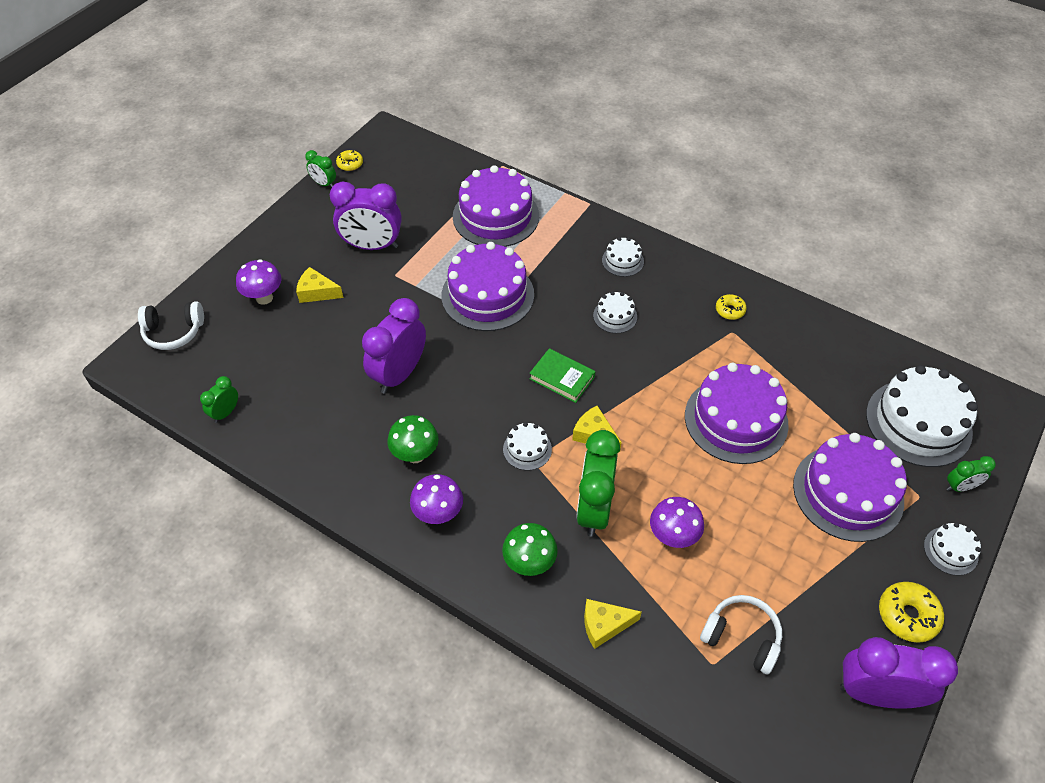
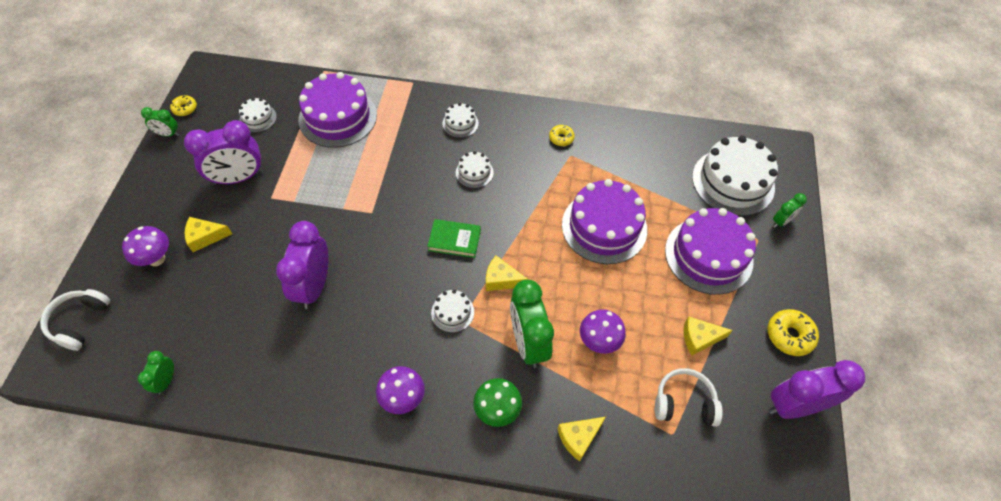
camera: 25 degrees left, 5 degrees up
white headphones [138,301,204,350] -> white headphones turned 135 degrees clockwise [40,289,110,351]
green mushroom [387,415,439,463] -> none
purple cake [441,242,534,331] -> none
white cake [924,523,981,576] -> white cake moved to [239,98,277,133]
none -> yellow cheese [684,317,733,355]

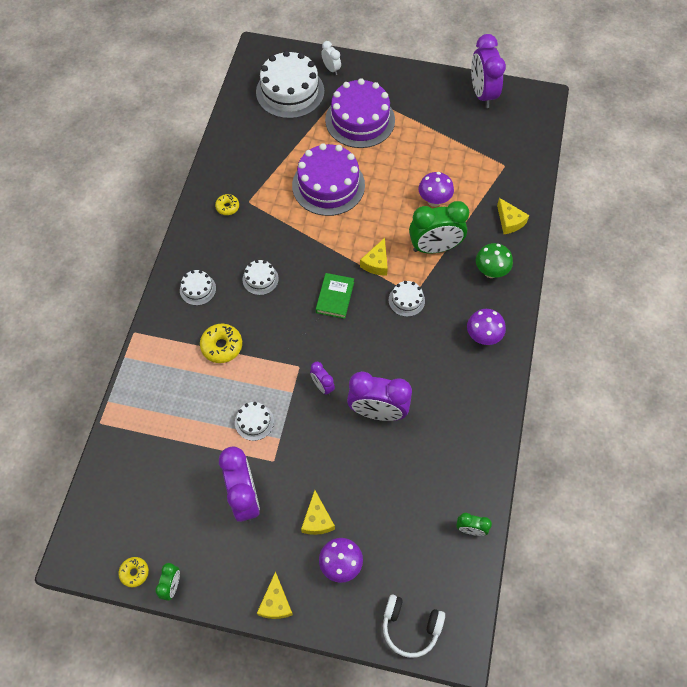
camera: 85 degrees left, 5 degrees up
white cake [239,98,277,133] -> white cake moved to [235,402,274,441]
purple cake [299,72,377,148] -> none
white headphones [655,368,723,427] -> none
yellow cheese [684,317,733,355] -> yellow cheese moved to [257,571,293,619]
yellow donut [767,309,819,356] -> yellow donut moved to [200,324,242,363]
green clock [773,193,807,228] -> white clock [322,41,341,75]
none -> purple clock [310,362,335,395]

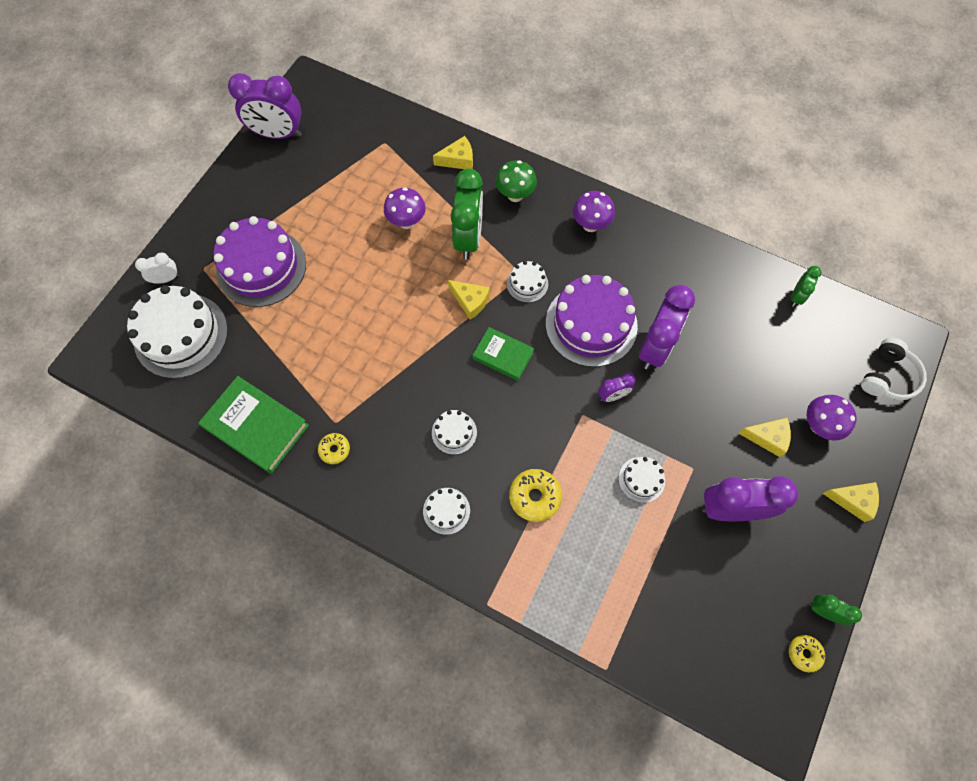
camera: 75 degrees left, 5 degrees up
purple cake [292,143,365,216] -> purple cake moved to [546,275,638,367]
none -> green book [198,376,309,474]

